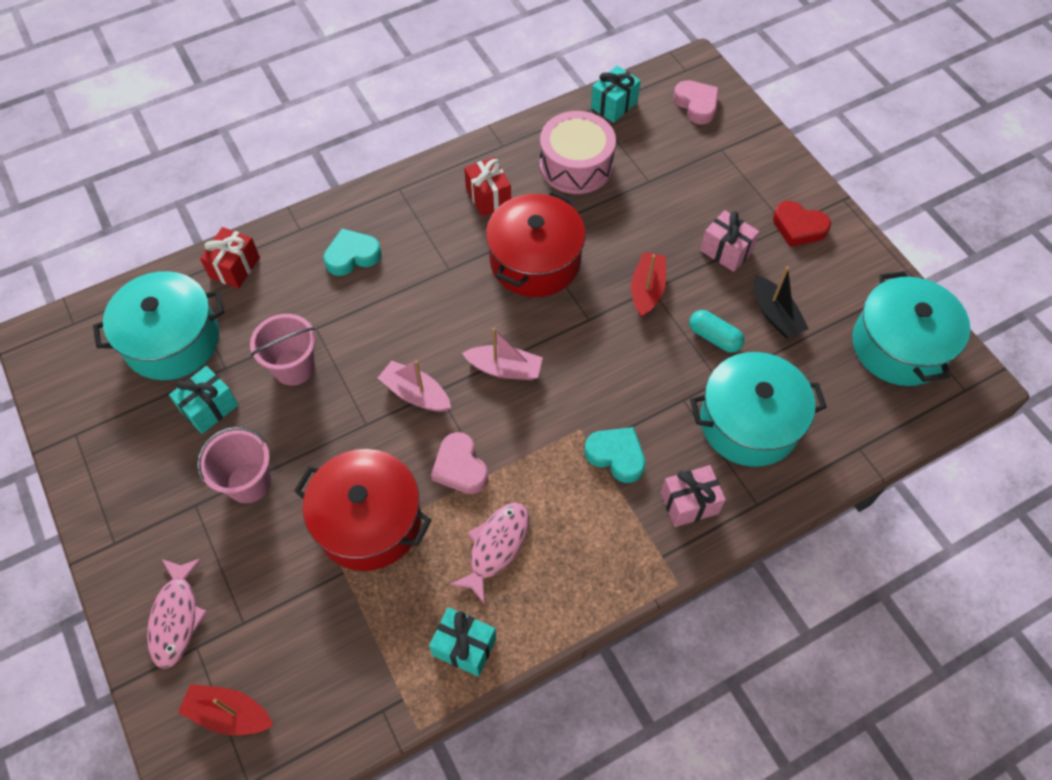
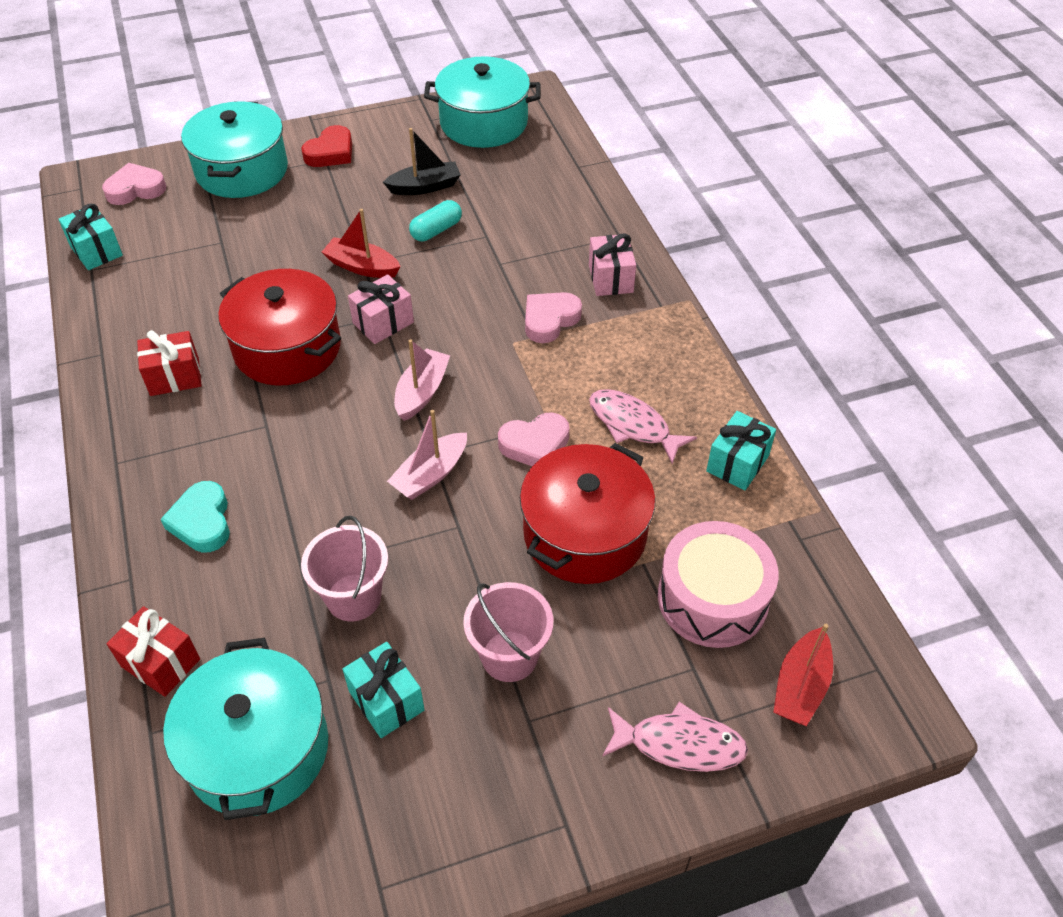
camera: 80 degrees left, 10 degrees down
pink drum [540,111,616,194] -> pink drum moved to [658,521,779,648]
turquoise heart [585,427,645,483] -> pink heart [525,292,582,343]
turquoise pot [690,352,827,467] -> turquoise pot moved to [181,101,288,198]
pink gift [700,210,759,272] -> pink gift moved to [348,274,414,344]

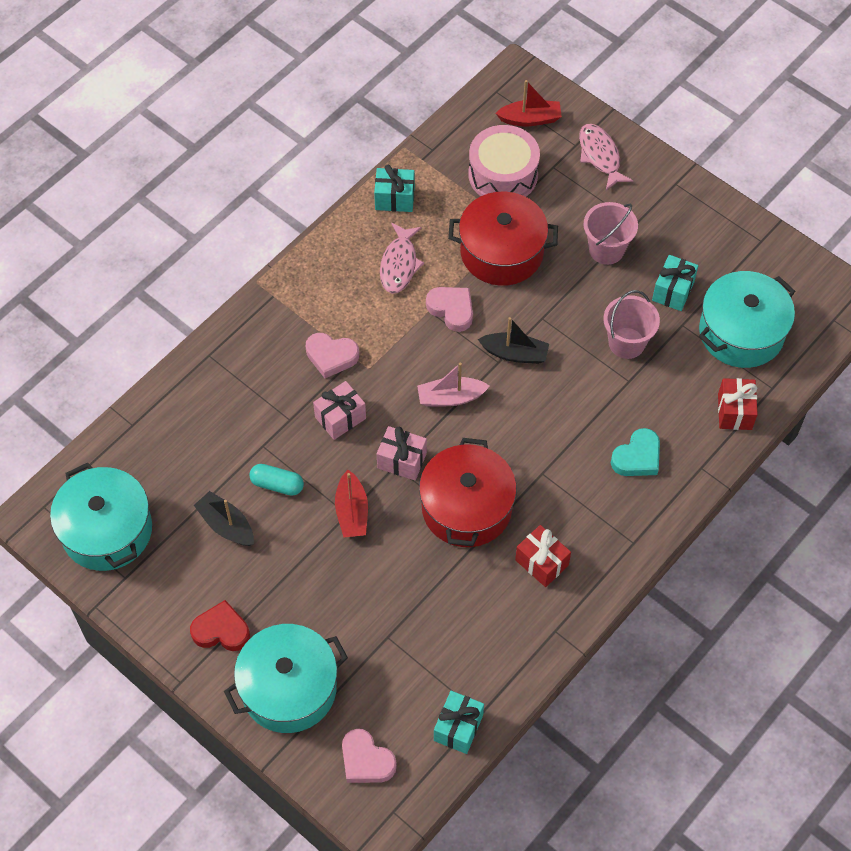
camera: 120 degrees left, 10 degrees up
pink boat [387,410,467,500] -> black boat [478,317,549,364]
pink gift [589,233,636,296] -> pink gift moved to [313,381,366,440]

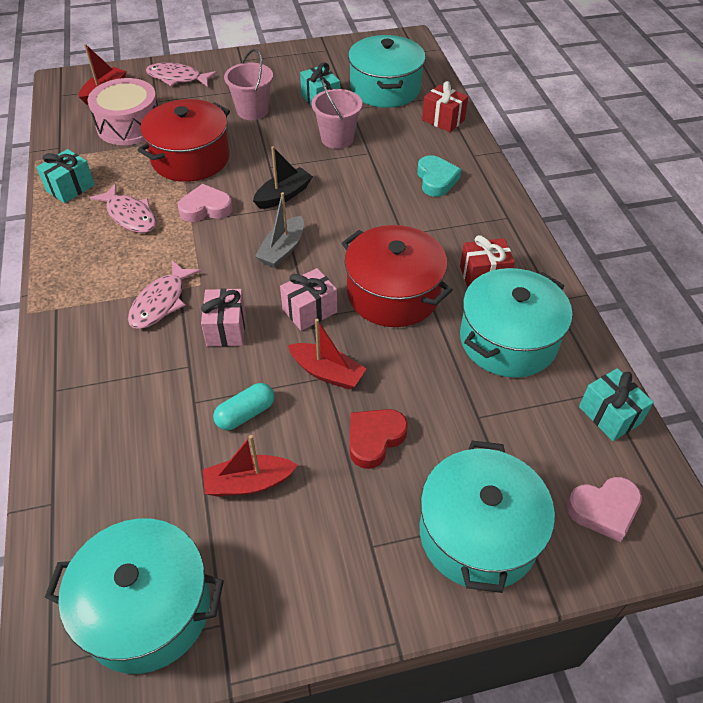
camera: 55 degrees left, 10 degrees down
red heart [190,600,250,651] -> red heart moved to [350,409,408,469]
black boat [194,491,254,546] -> red boat [203,435,298,496]
pink heart [305,333,359,378] -> pink fish [128,260,201,329]
pink boat [417,363,490,407] -> grey boat [255,192,304,268]
none -> turquoise pot [460,268,572,378]

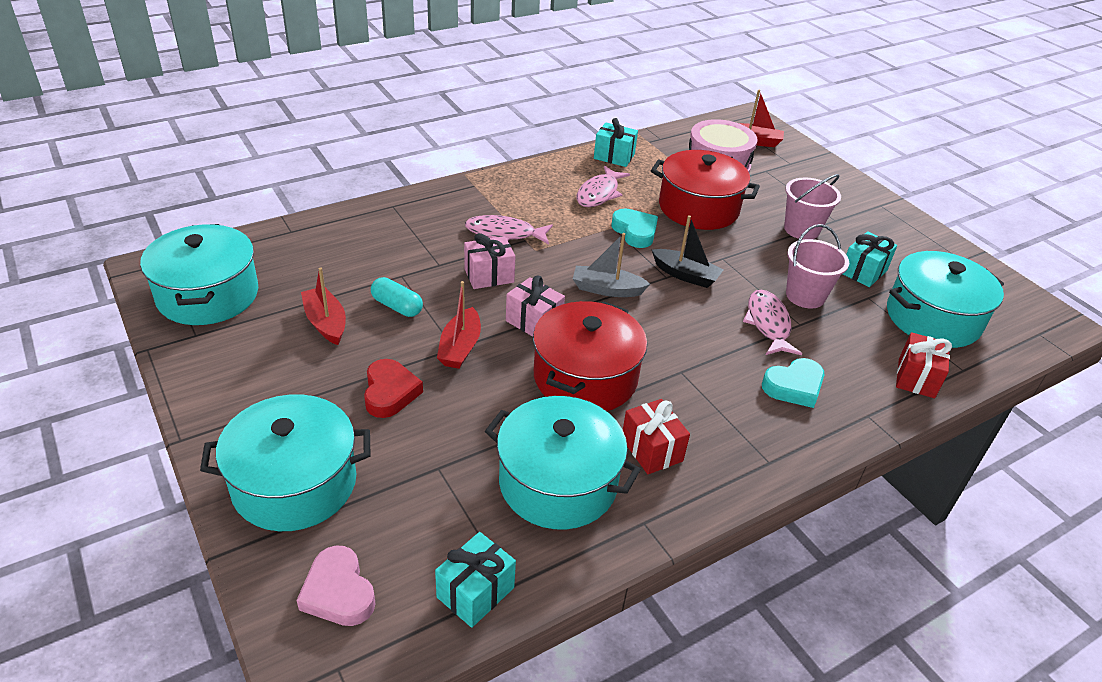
camera: 70 degrees right, 10 degrees down
pink fish [146,63,217,87] -> pink fish moved to [743,290,802,355]
pink heart [178,184,233,222] -> turquoise heart [611,208,658,248]
red heart [350,409,408,469] -> red heart turned 60 degrees clockwise [364,359,423,418]

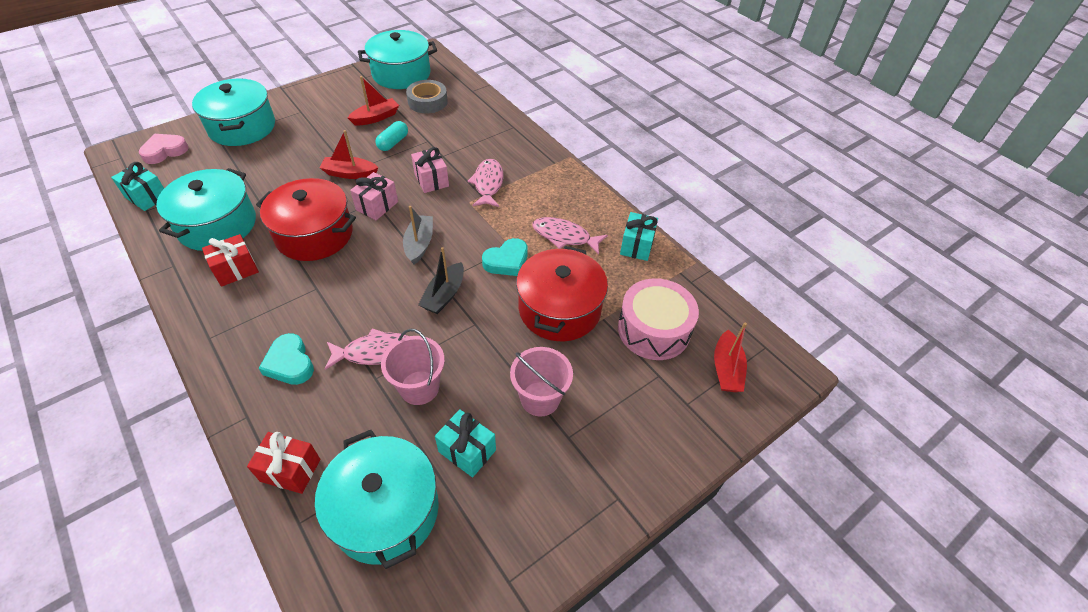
camera: 85 degrees right, 10 degrees up
red heart [364,359,423,418] -> none
none -> grey tape [406,80,448,113]

